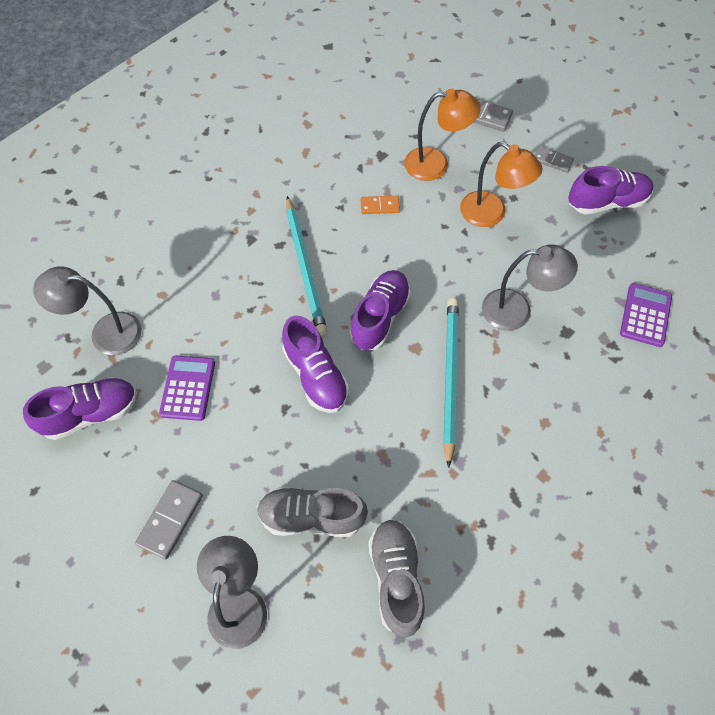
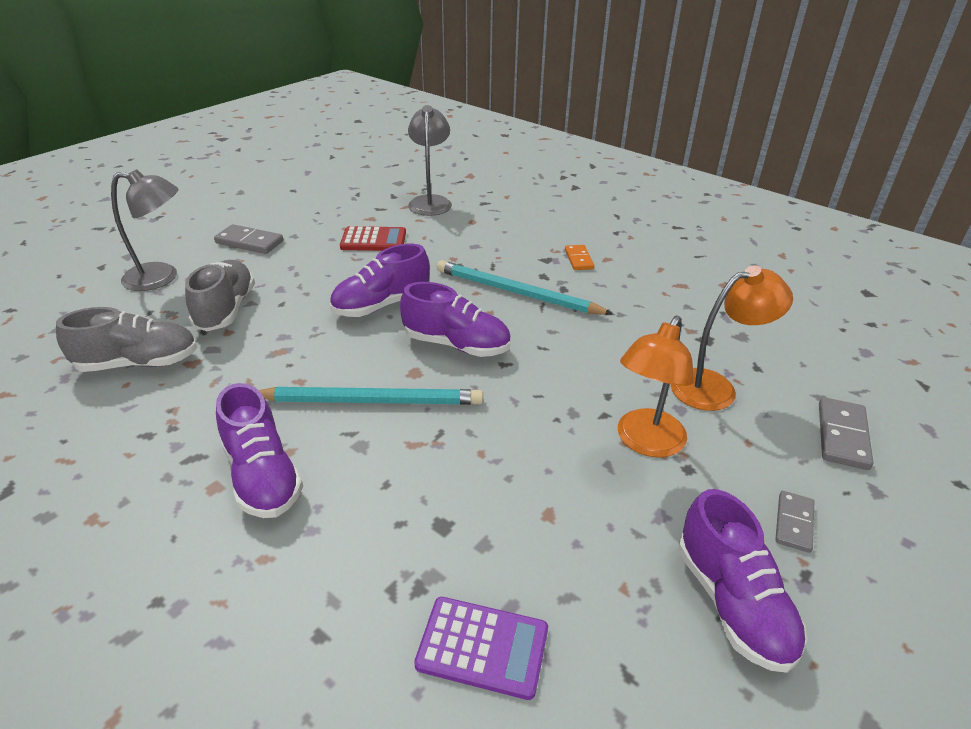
camera: 85 degrees right, 25 degrees down
purple shoe [23,377,137,440] -> purple shoe moved to [216,383,303,518]
purple calculator [159,355,215,421] -> red calculator [340,226,406,251]
turquoise pencil [286,196,327,336] -> turquoise pencil turned 45 degrees clockwise [437,260,613,315]
orange domino [361,196,400,214] -> orange domino moved to [565,245,594,270]
orange lamp [404,89,481,181] -> orange lamp turned 105 degrees counterclockwise [670,265,793,411]
grey lamp [482,244,578,331] -> none

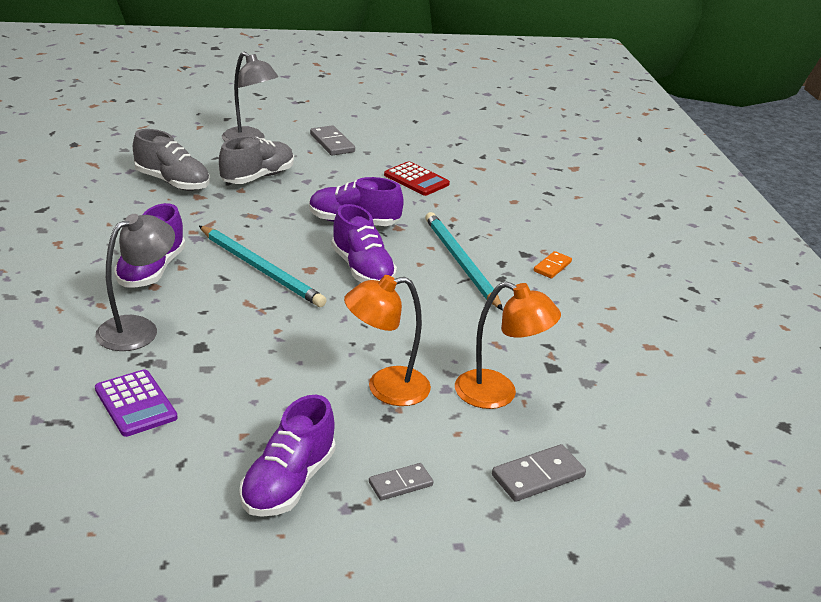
camera: 40 degrees right, 5 degrees down
grey lamp [408,105,452,216] -> grey lamp moved to [95,214,175,351]

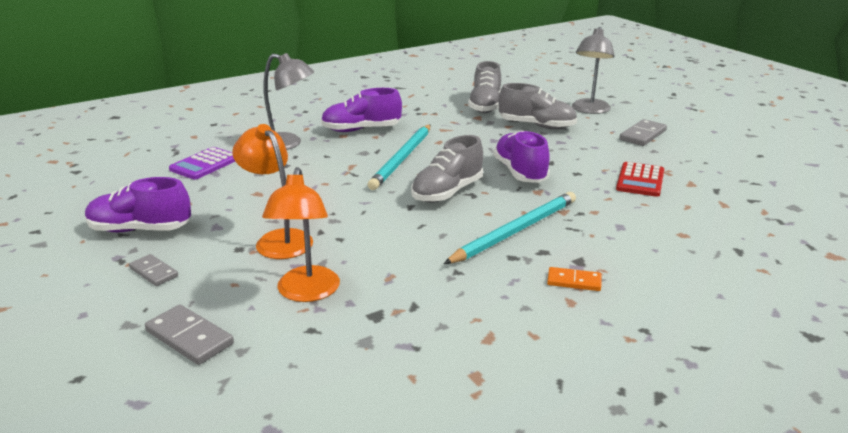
camera: 70 degrees right, 5 degrees down
purple shoe [331,204,397,282] -> grey shoe [411,135,483,203]

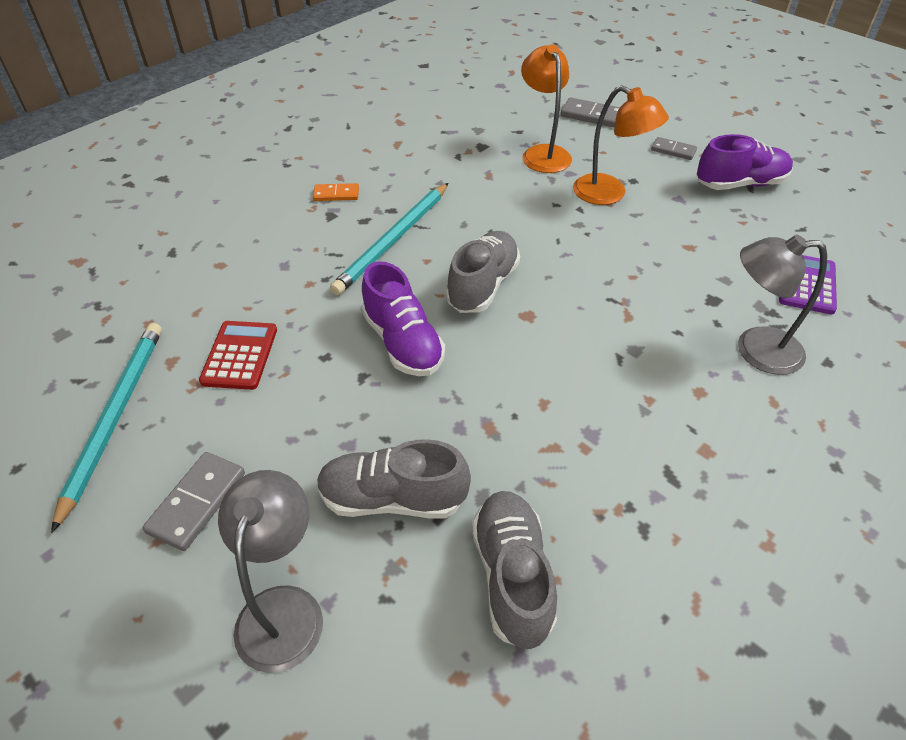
camera: 165 degrees right, 20 degrees up
purple shoe [321,88,402,132] -> none
turquoise pencil [368,125,430,190] -> turquoise pencil moved to [51,323,162,533]

